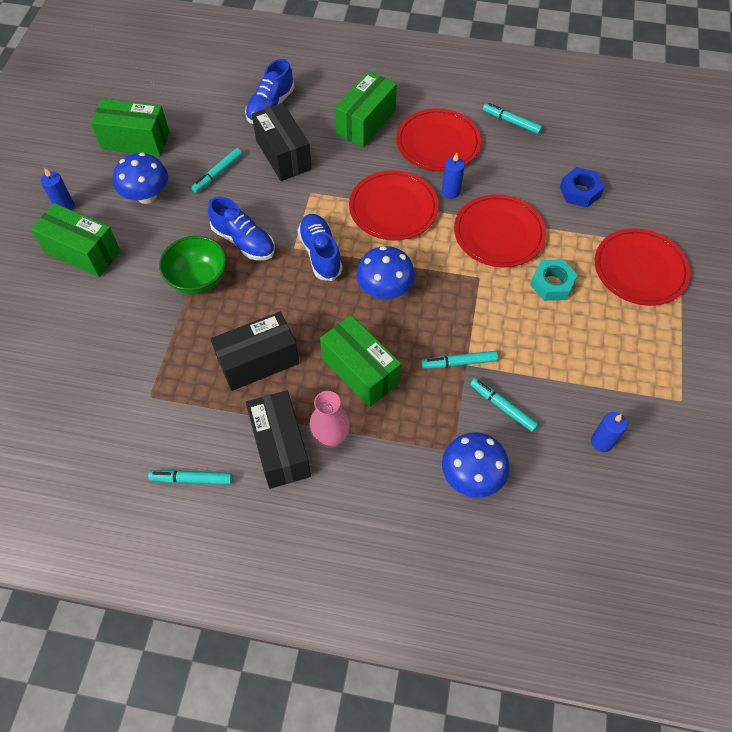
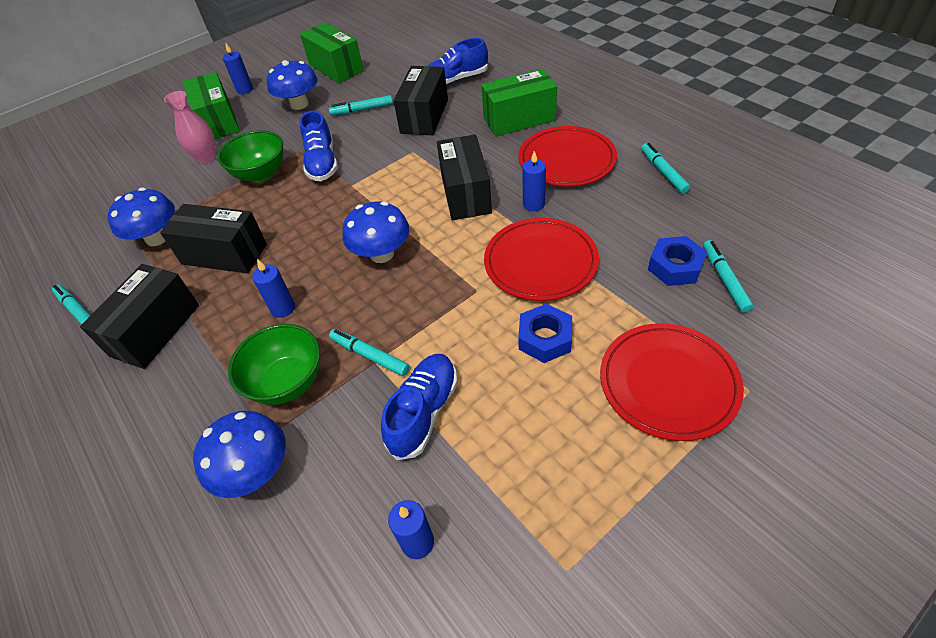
camera: 45 degrees right, 10 degrees down
blue shoe [298,214,343,281] -> blue shoe moved to [381,354,458,460]
pink vase [309,391,350,448] -> pink vase moved to [164,91,216,164]
green box [320,315,401,407] -> blue candle [252,259,295,318]
red plate [349,170,439,240] -> black box [437,134,492,220]
turquoise marker [470,378,539,432] -> turquoise marker moved to [703,240,754,312]
turquoise nut [530,259,578,301] -> blue nut [518,304,572,363]
none -> blue mushroom [107,188,175,246]
none -> green bowl [228,324,320,405]

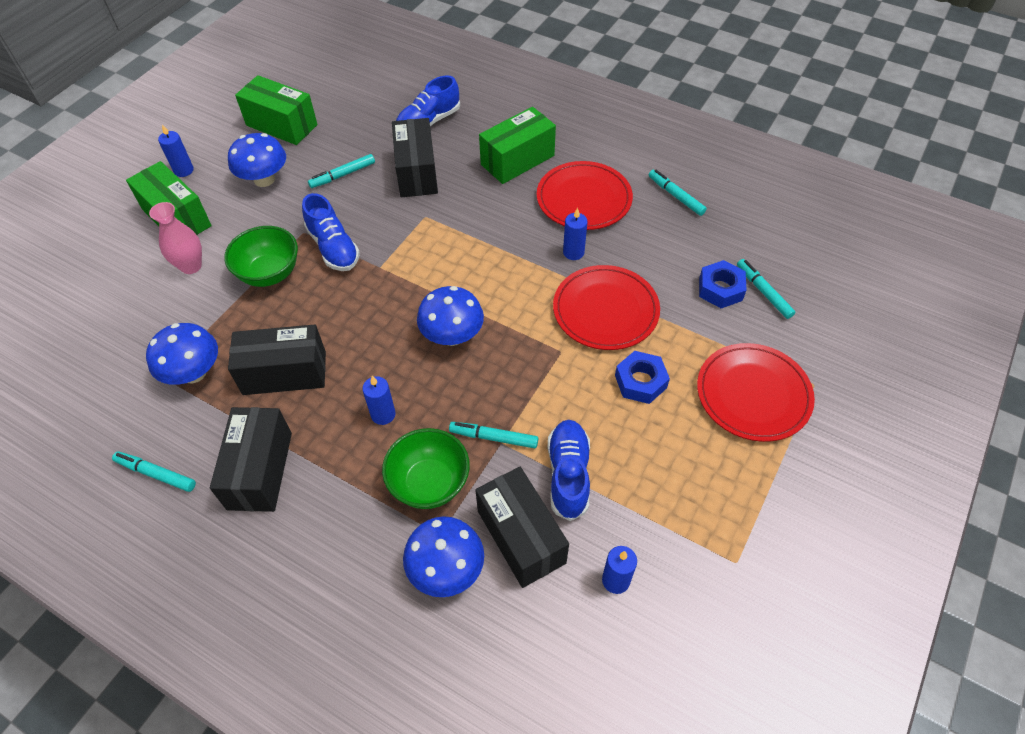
camera: 25 degrees left, 5 degrees up
black box [437,134,492,220] -> black box moved to [475,467,569,588]

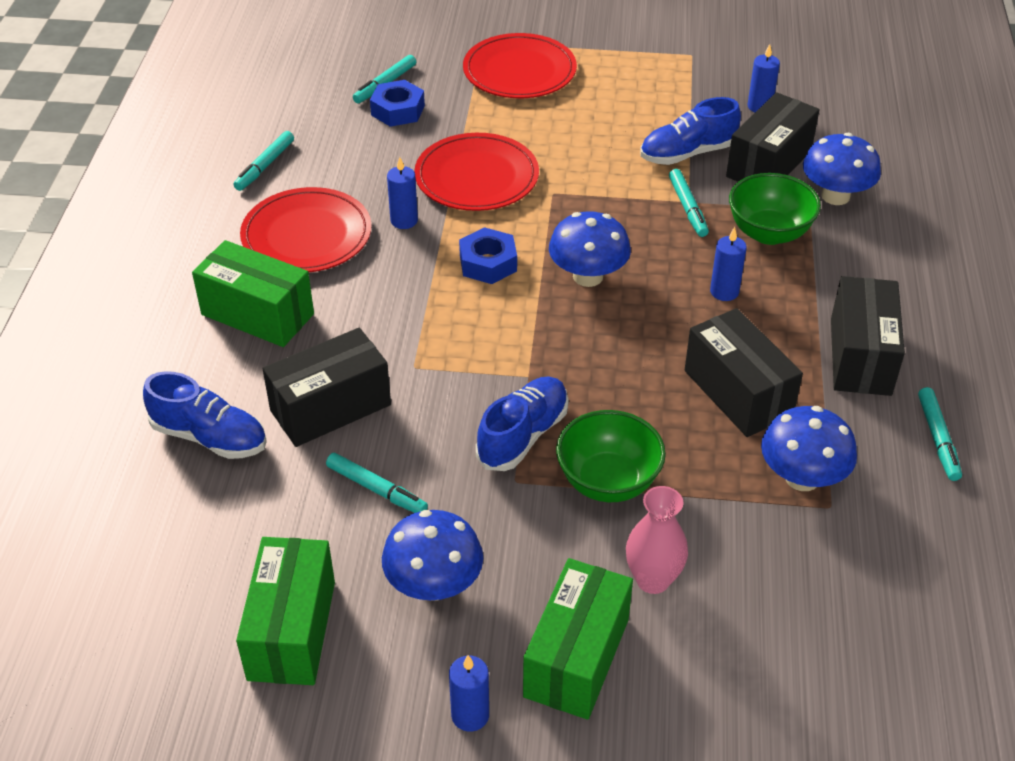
camera: 115 degrees left, 10 degrees down
black box [210,407,292,512] -> black box turned 60 degrees counterclockwise [831,276,905,396]
blue nut [615,351,670,404] -> blue nut moved to [459,227,517,284]

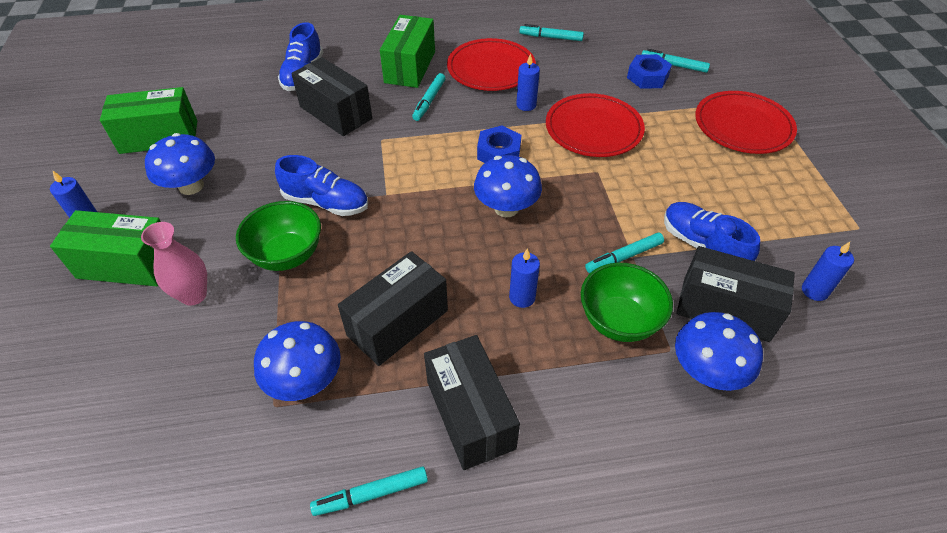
camera: 75 degrees right, 5 degrees up
turquoise marker [326,453,428,513] -> turquoise marker moved to [412,73,446,121]
black box [831,276,905,396] -> black box turned 75 degrees clockwise [424,335,520,470]

